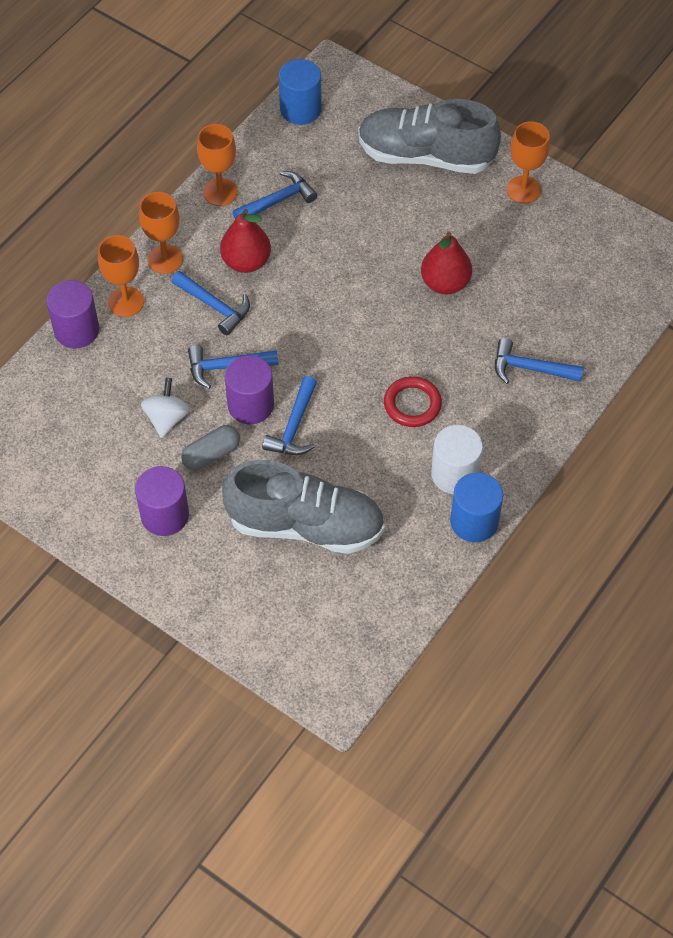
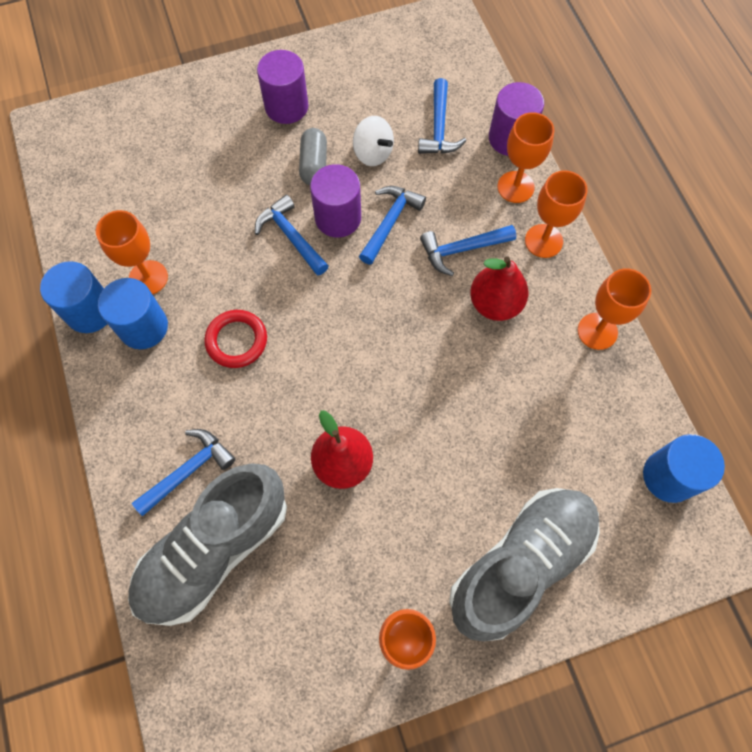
camera: 125 degrees right, 10 degrees up
grey shoe [222,460,385,554] -> grey shoe moved to [128,463,287,626]
blue hammer [233,171,317,219] -> blue hammer moved to [418,78,467,154]
white cylinder [431,425,483,494] -> blue cylinder [98,278,168,349]
none -> orange goblet [96,210,168,295]

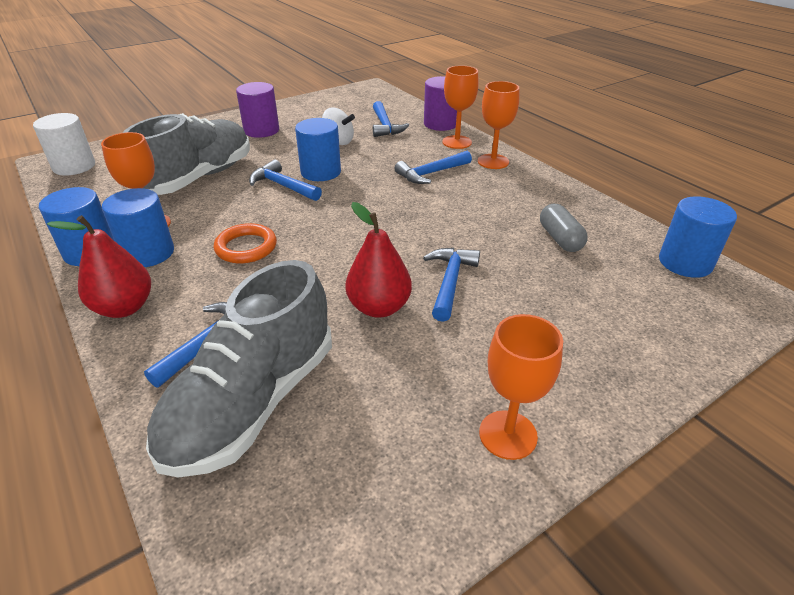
camera: 15 degrees left, 30 degrees down
red ring [205,310,267,368] -> orange ring [214,223,277,263]
grey capsule [299,128,327,185] -> grey capsule moved to [540,204,588,252]
purple cylinder [310,164,361,237] -> blue cylinder [295,118,341,181]
blue hammer [359,186,426,265] -> blue hammer moved to [423,248,480,322]
grey shoe [449,488,600,642] -> grey shoe moved to [123,113,250,195]
red pear [470,256,528,321] -> red pear moved to [47,215,151,318]
orange goblet [578,268,651,350] -> none
none -> white cylinder [33,113,95,176]

